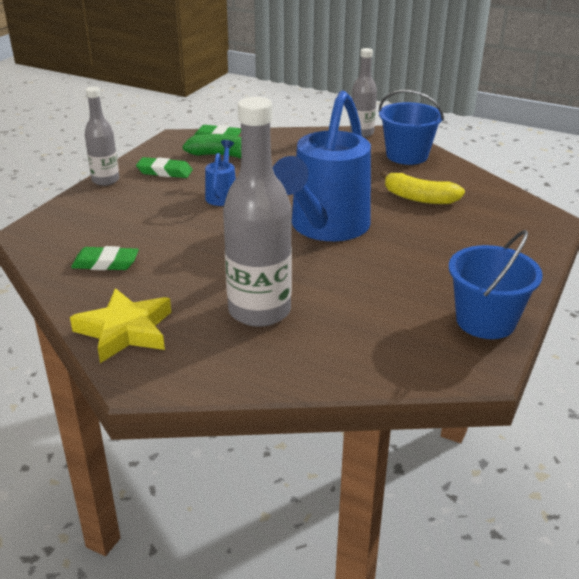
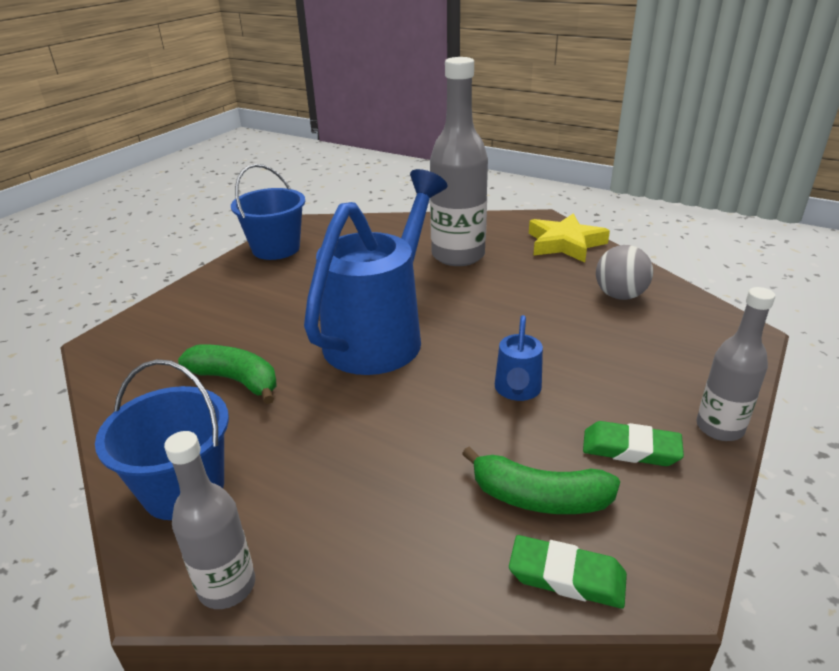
camera: 175 degrees left, 0 degrees up
green eraser [71,246,139,270] -> grey ball [596,245,653,300]
yellow banana [380,171,465,204] -> green banana [178,344,277,404]

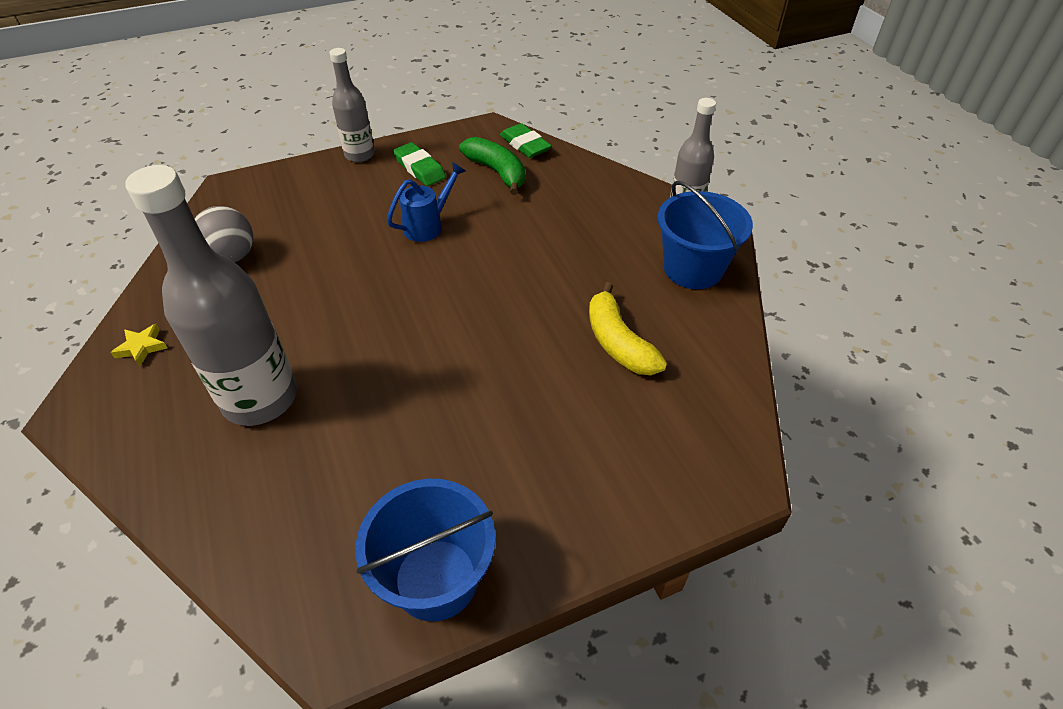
camera: 145 degrees left, 15 degrees up
green banana [178,344,277,404] -> yellow banana [589,282,667,375]
blue watering can [304,169,448,375] -> none
yellow star [529,213,610,263] -> yellow star [110,323,167,367], size x0.46

